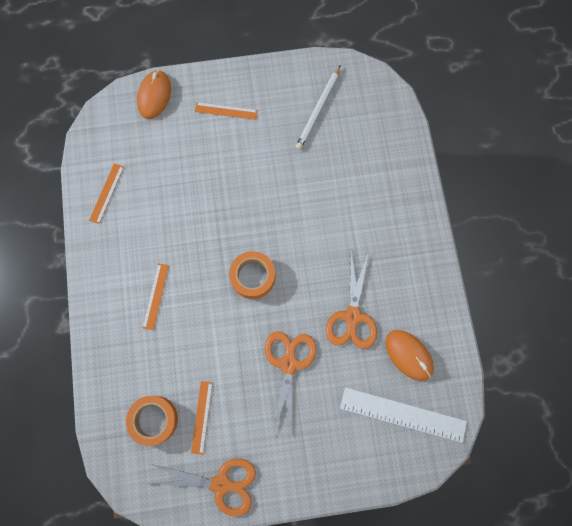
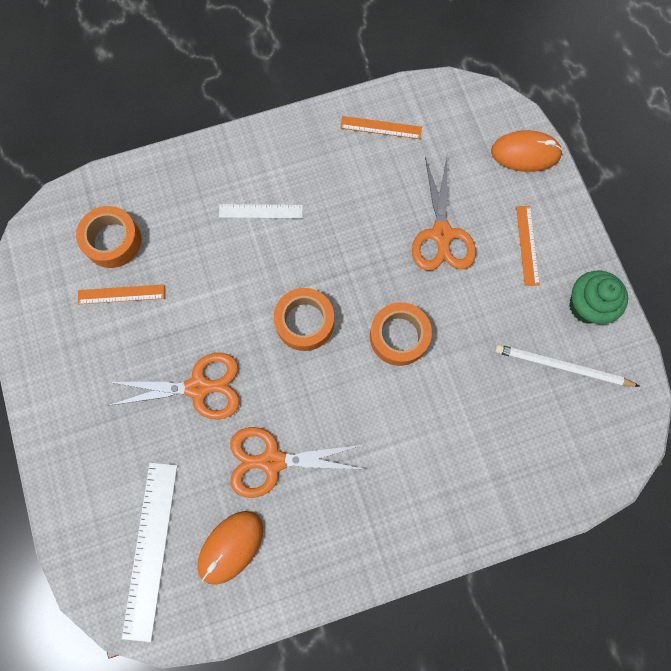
camera: 80 degrees right, 0 degrees up
orange ruler [142,263,169,330] -> white ruler [219,204,303,218]
orange scissors [151,458,256,517] -> orange scissors moved to [412,157,476,271]
none -> orange tape [370,302,432,366]
none -> green cupcake [569,271,628,324]

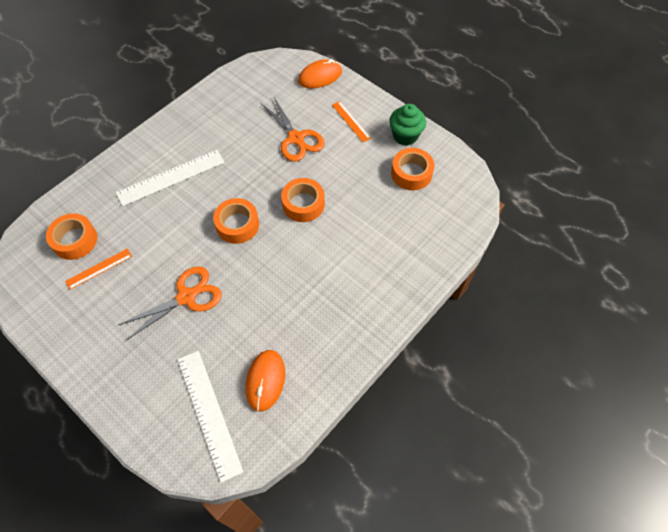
camera: 30 degrees left, 15 degrees down
white ruler [219,204,303,218] -> white ruler [116,150,225,206], size x1.78
orange scissors [230,427,363,498] -> none
orange ruler [340,116,422,139] -> none
white pencil [495,344,640,387] -> orange tape [391,148,434,190]

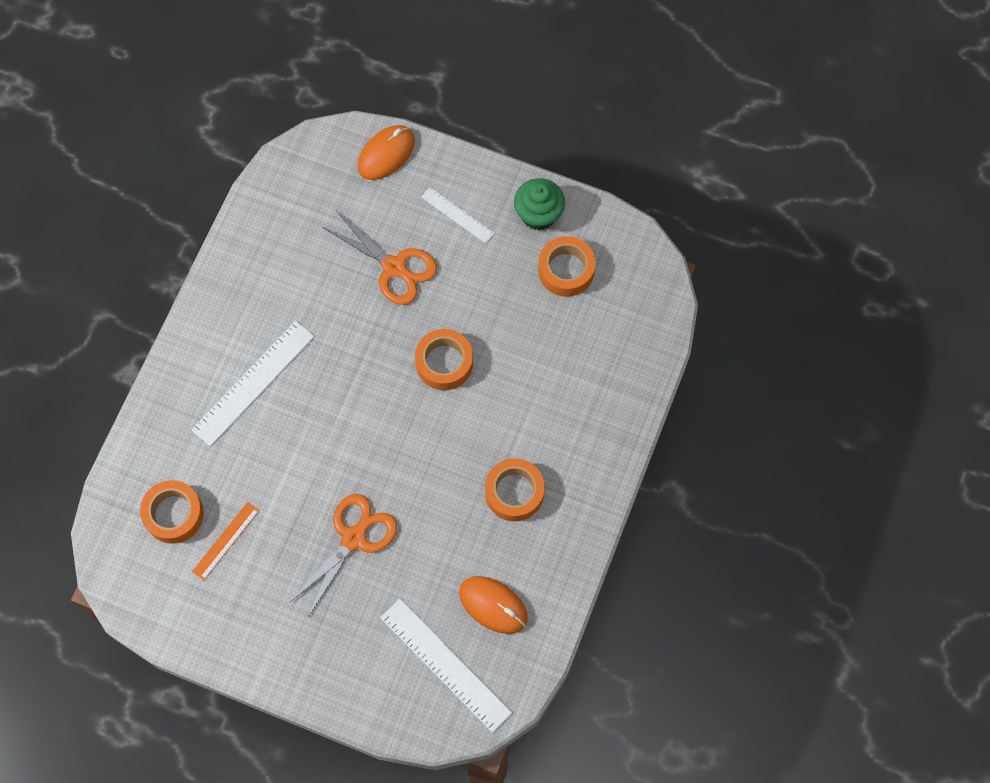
camera: 20 degrees left, 10 degrees up
orange tape [213,198,259,244] -> orange tape moved to [485,458,545,521]
orange mouse [246,350,285,412] -> orange mouse turned 45 degrees counterclockwise [459,576,528,634]
orange ruler [332,101,371,142] -> white ruler [421,187,495,243]

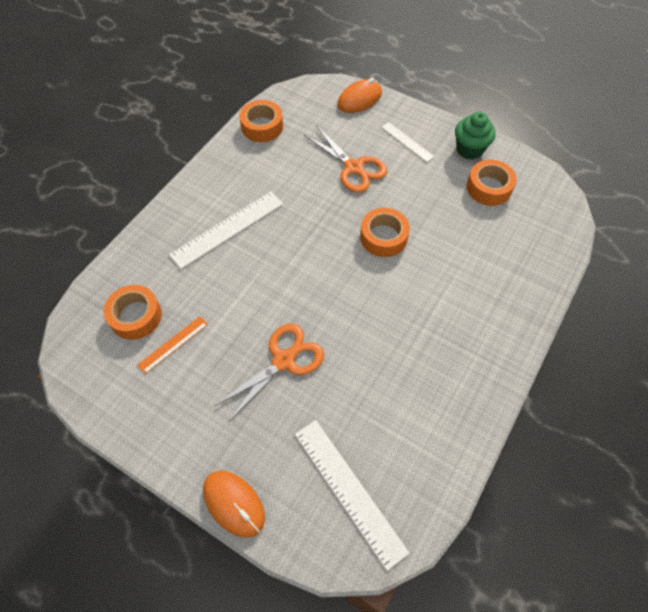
camera: 10 degrees right, 10 degrees down
orange mouse [459,576,528,634] -> orange mouse moved to [203,471,265,538]
orange tape [485,458,545,521] -> orange tape moved to [239,100,283,142]

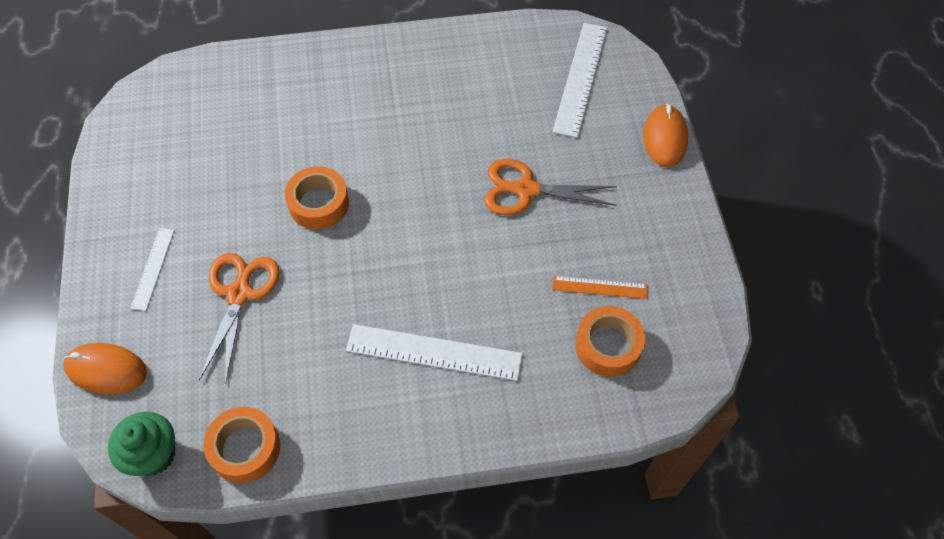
camera: 130 degrees left, 0 degrees up
green cupcake [455,112,496,159] -> green cupcake moved to [108,412,175,476]
orange tape [466,159,517,206] -> none

